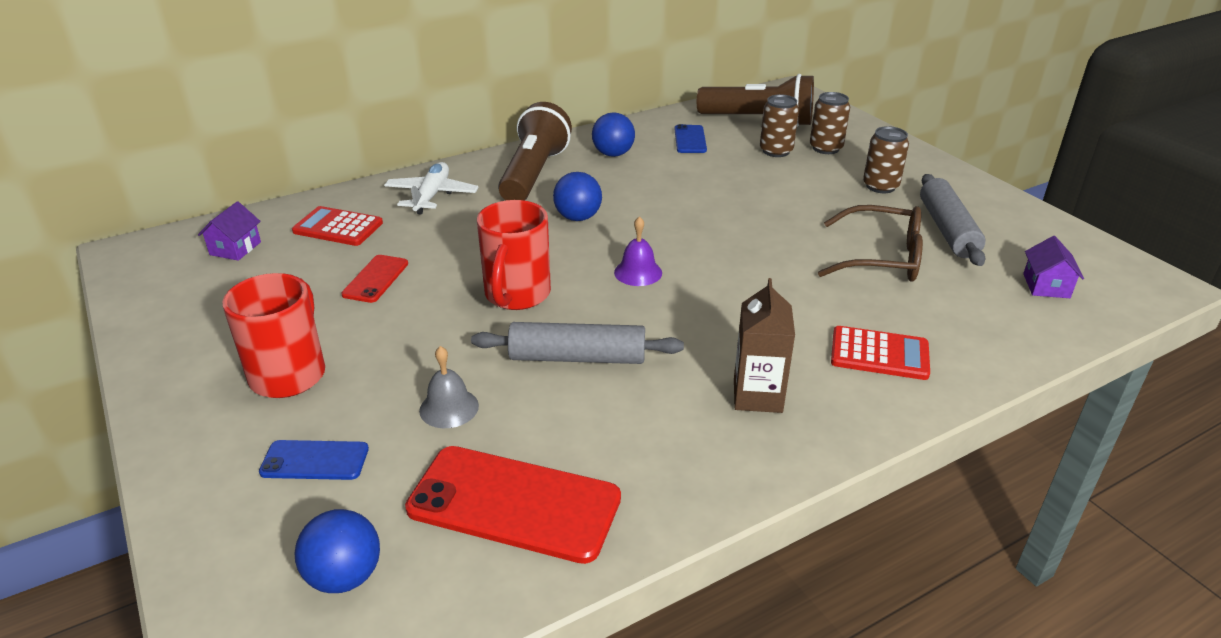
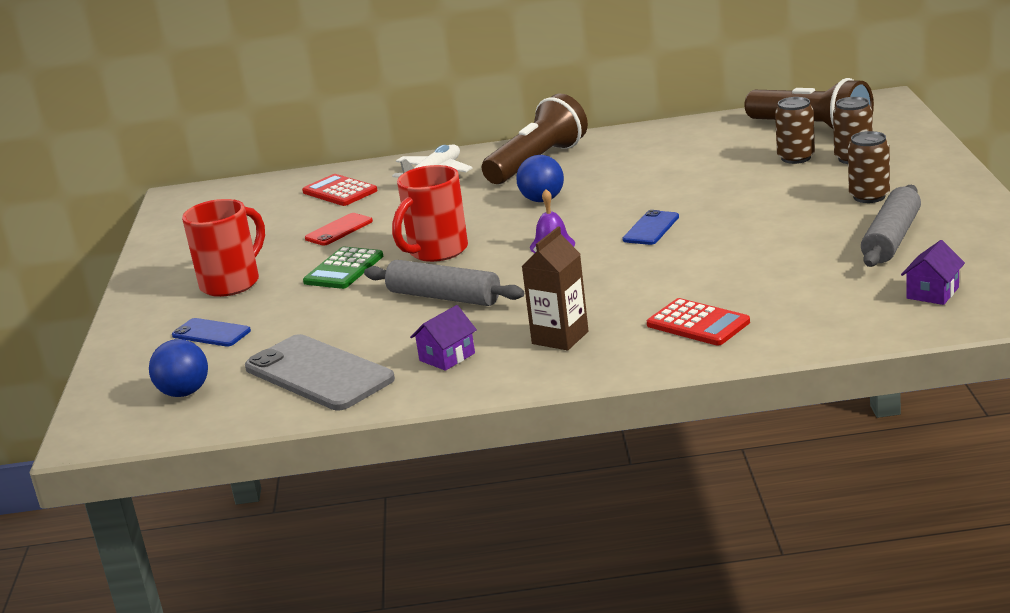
camera: 30 degrees right, 10 degrees down
purple house [198,201,261,261] -> purple house moved to [410,305,477,371]
red phone [405,446,621,564] -> grey phone [245,334,395,410]
grey bell [419,346,479,428] -> none
blue ball [592,112,635,157] -> none
blue phone [674,124,707,153] -> blue phone moved to [622,210,679,245]
brown glasses [818,205,923,282] -> none
none -> green calculator [303,247,383,289]

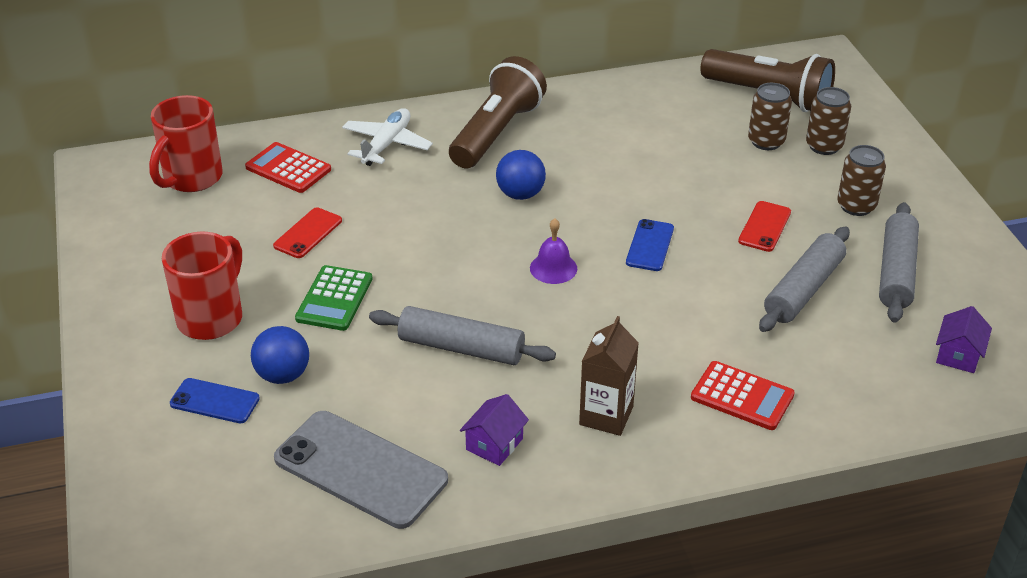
camera: 15 degrees left, 15 degrees up
blue ball [149,339,208,397] -> blue ball moved to [251,326,309,384]
red mug [392,165,468,262] -> red mug moved to [149,95,223,192]
none -> red phone [738,201,791,252]
none -> grey rolling pin [759,226,850,332]

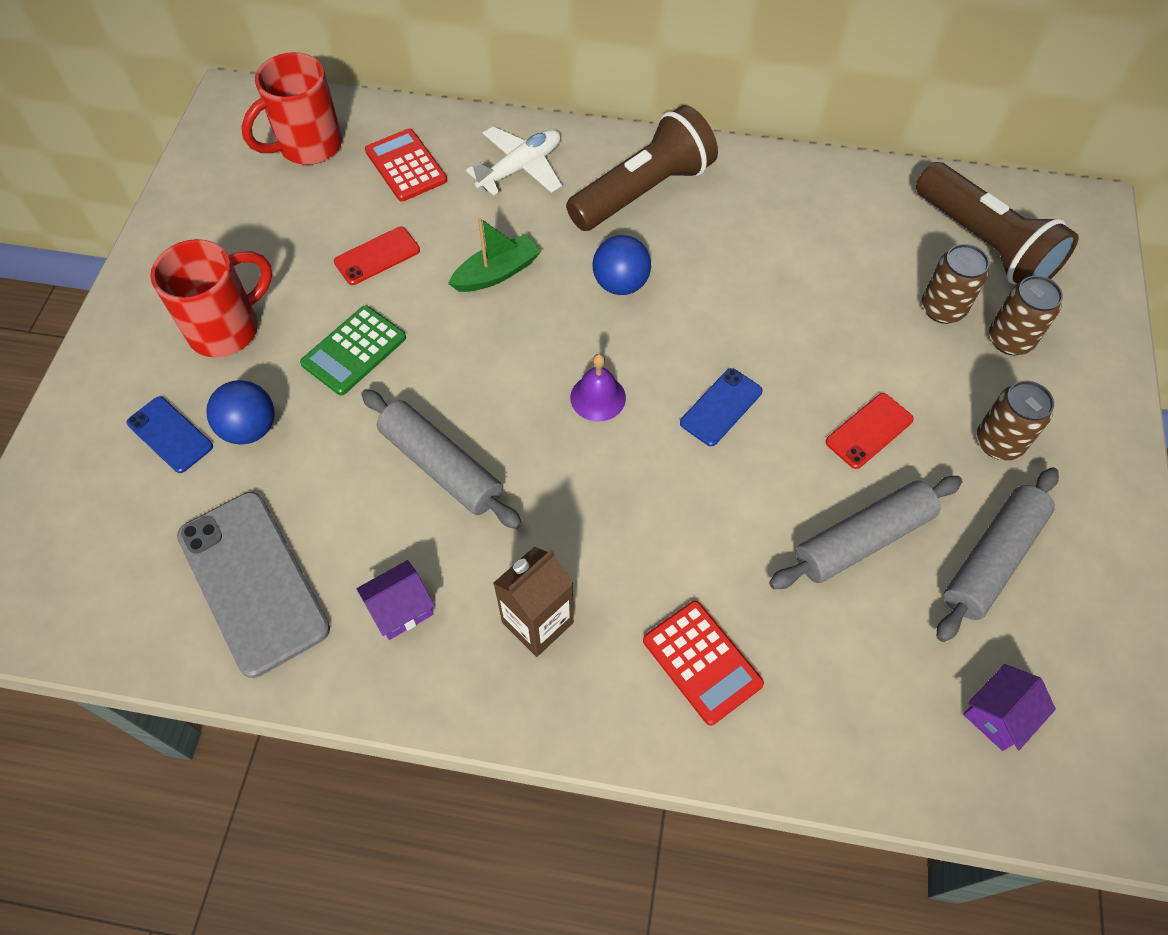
camera: 25 degrees right, 20 degrees up
none -> green boat [448,217,541,292]

